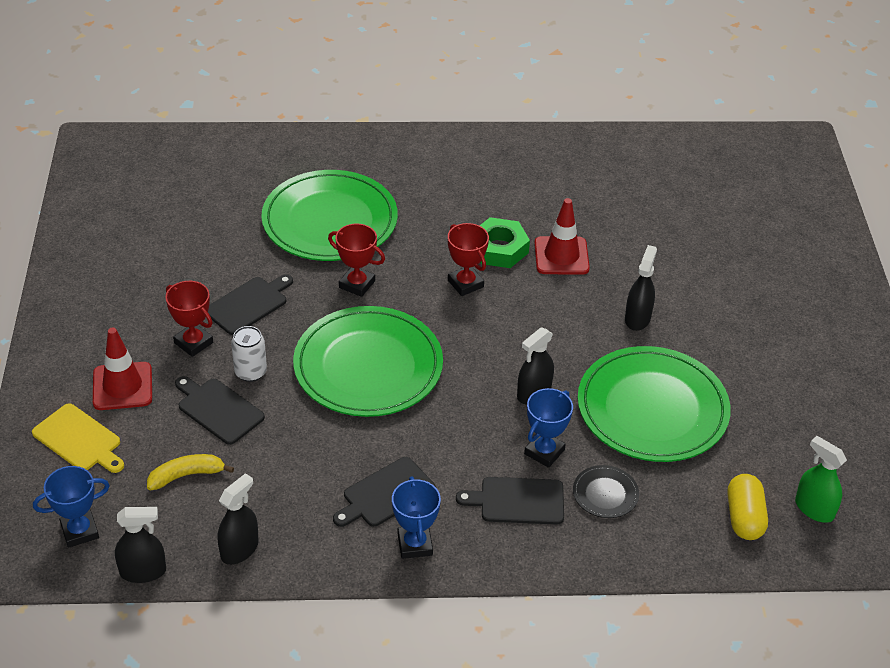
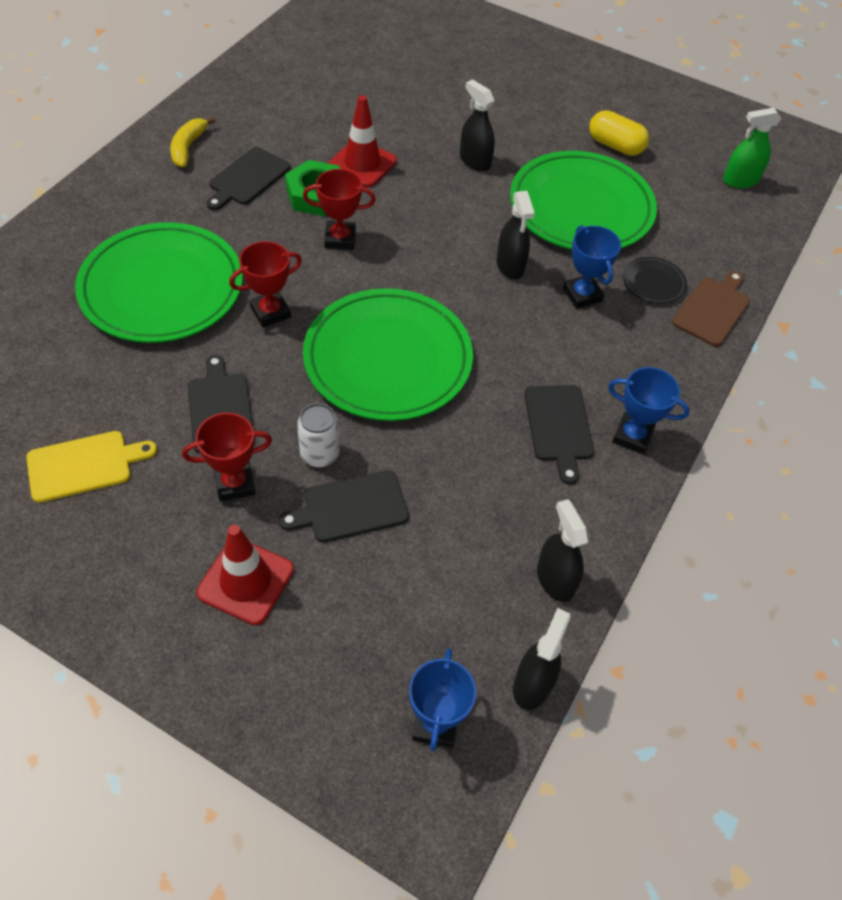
camera: 60 degrees left, 10 degrees up
yellow cutting board [32,403,124,473] -> yellow cutting board moved to [26,431,157,503]
yellow banana [147,454,234,490] -> yellow banana moved to [170,117,215,167]
black cutting board [456,477,564,525] -> black cutting board moved to [206,147,290,210]
yellow capsule [727,474,768,540] -> yellow capsule moved to [589,110,649,156]
none -> brown cutting board [672,271,750,347]

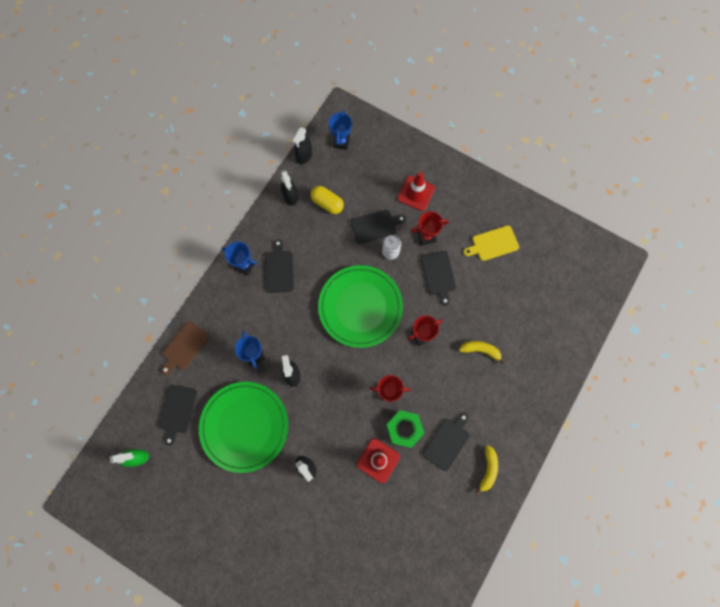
camera: 175 degrees left, 20 degrees up
green plate [75,222,243,343] -> yellow banana [459,341,505,364]
yellow capsule [589,110,649,156] -> yellow capsule moved to [311,186,344,214]
black plate [623,257,687,304] -> none
none -> black cutting board [159,385,197,446]

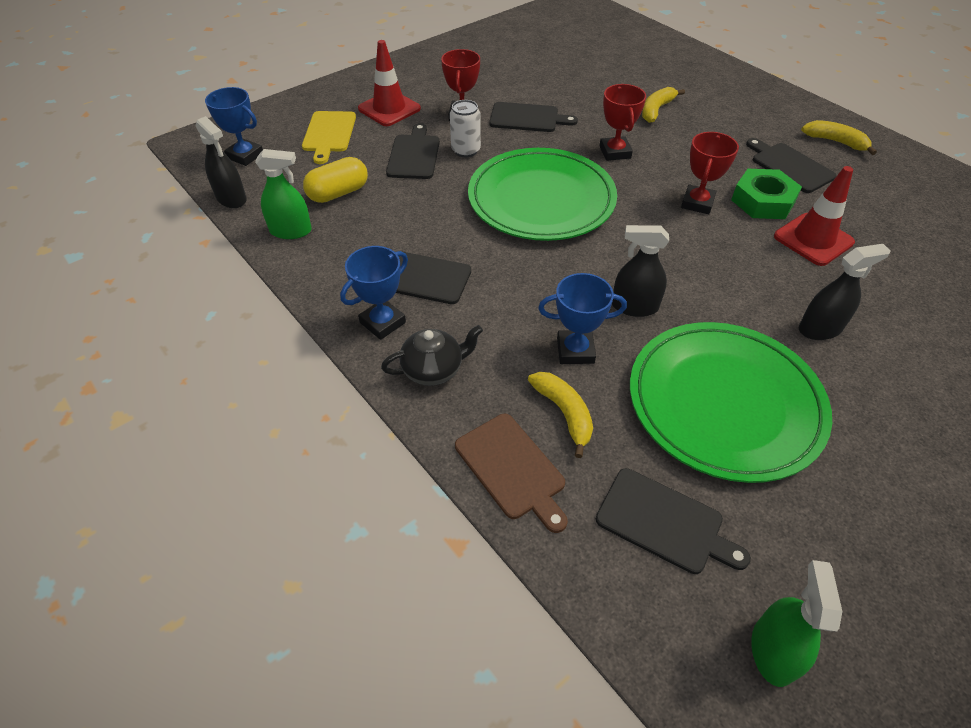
camera: 70 degrees left, 25 degrees down
black spray bottle [281,170,298,205] -> green spray bottle [255,149,312,239]
yellow cutting board [463,225,519,261] -> yellow cutting board moved to [302,111,356,164]
none -> black teapot [381,325,483,386]
none -> yellow banana [528,372,593,458]

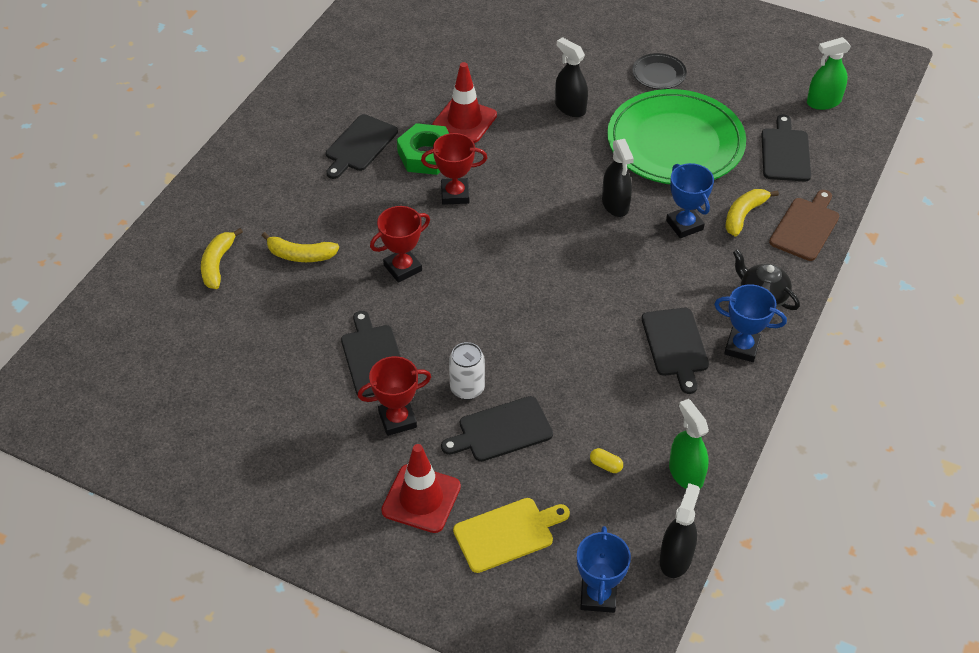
camera: 115 degrees left, 0 degrees up
yellow capsule [303,157,368,203] -> yellow capsule [590,448,623,473], size x0.46
green plate [468,148,617,241] -> none
yellow banana [801,120,877,155] -> yellow banana moved to [201,228,243,289]
none -> black plate [632,53,687,89]

